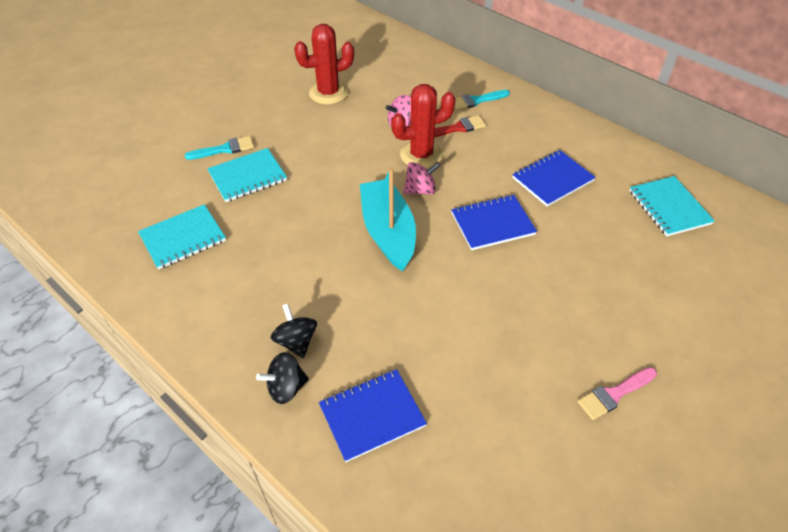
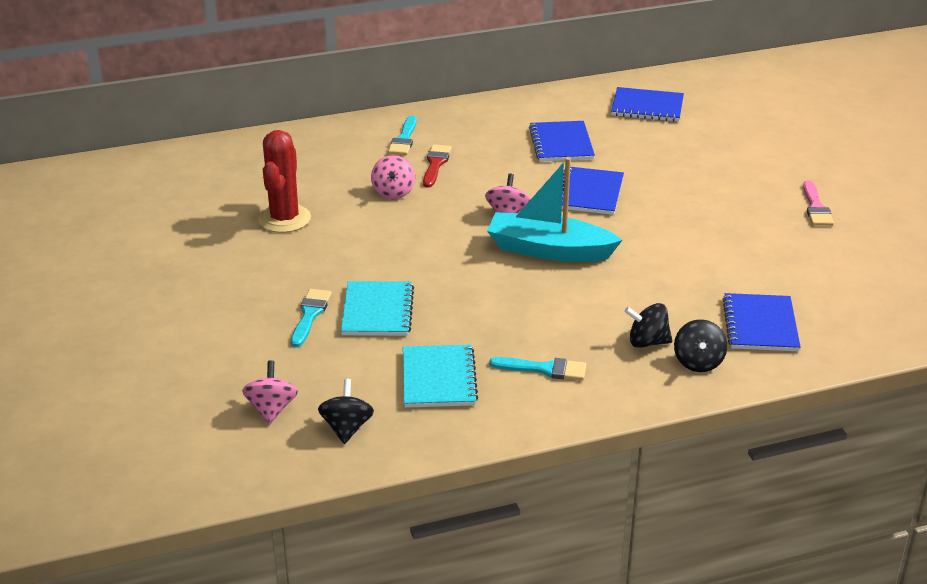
camera: 60 degrees left, 15 degrees down
red cactus [391,84,456,169] -> none
turquoise notebook [629,176,715,236] -> blue notebook [611,87,684,122]
none -> pink spinning top [242,361,298,425]
none -> black spinning top [318,379,374,444]
none -> turquoise brush [489,357,587,380]

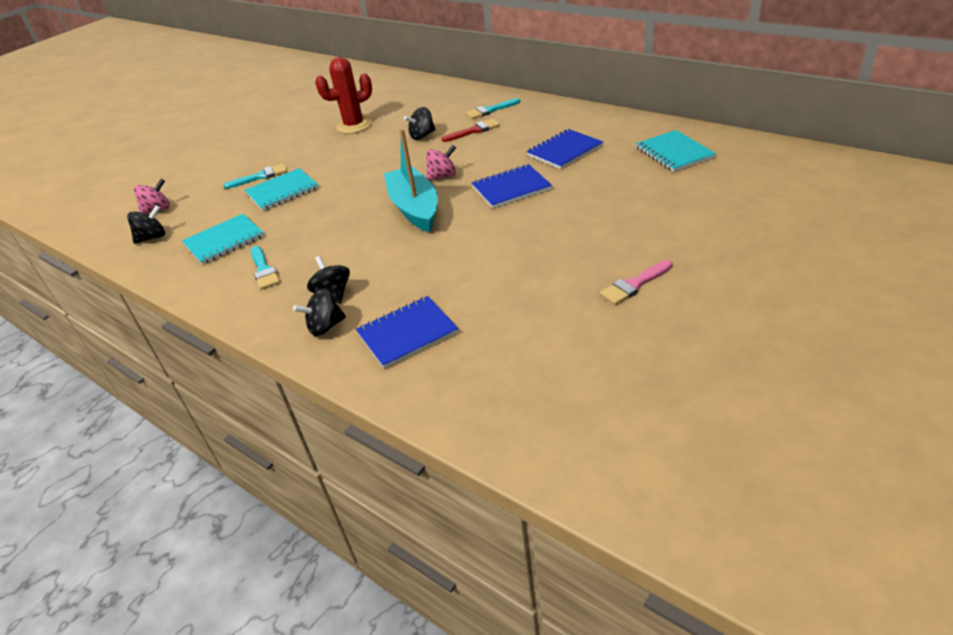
camera: 60 degrees right, 5 degrees up
pink spinning top [371,155,415,199] -> black spinning top [404,107,436,140]
blue notebook [611,87,684,122] -> turquoise notebook [636,130,716,172]

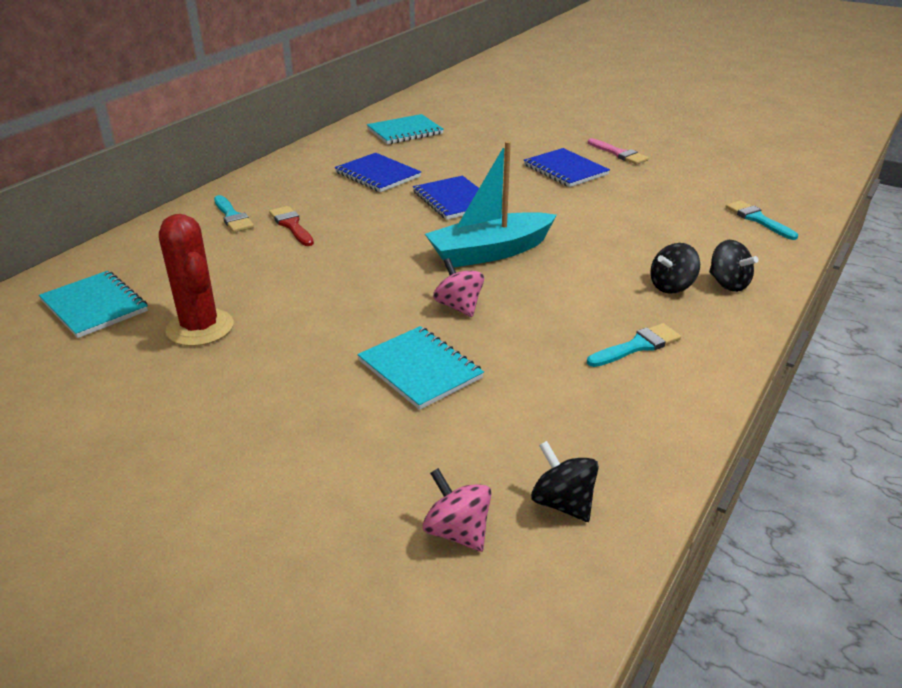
camera: 100 degrees left, 5 degrees down
turquoise notebook [182,214,264,265] -> turquoise notebook moved to [39,271,148,338]
turquoise brush [224,163,287,189] -> turquoise brush moved to [726,200,798,240]
blue notebook [356,296,459,369] -> blue notebook moved to [524,148,610,187]
black spinning top [404,107,436,140] -> none
pink spinning top [426,145,456,180] -> pink spinning top moved to [433,258,484,317]

